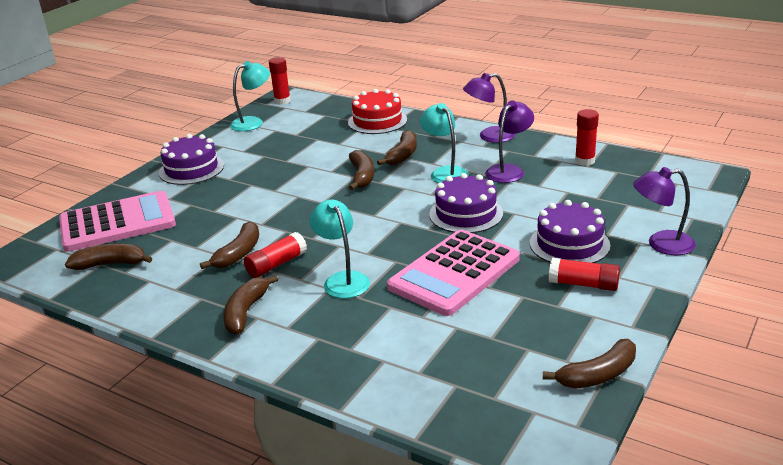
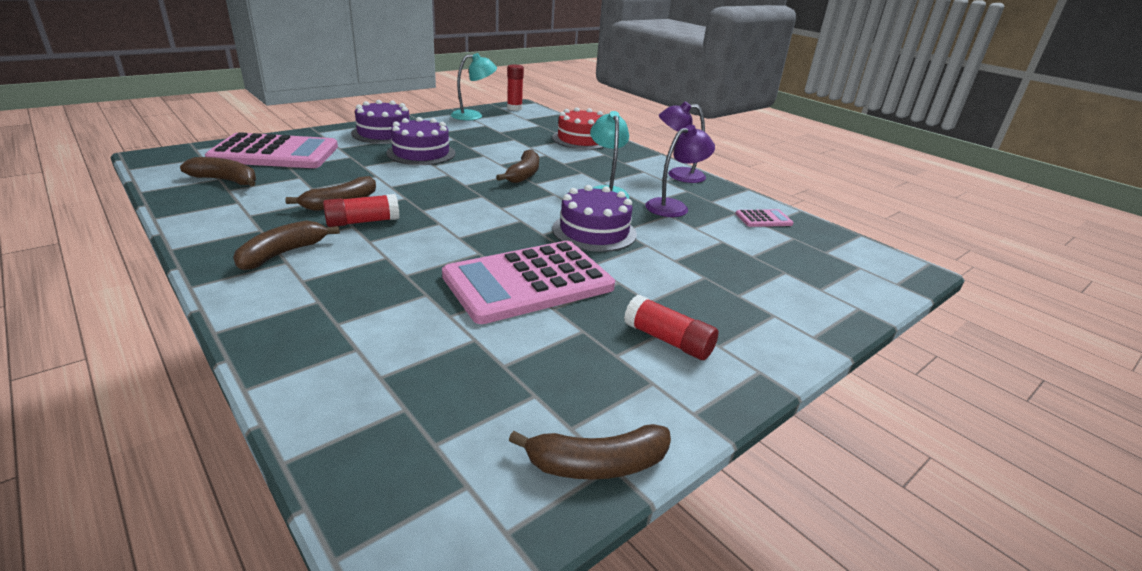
camera: 15 degrees right, 0 degrees up
turquoise lamp [309,200,370,298] -> none
brown banana [377,130,417,165] -> none
purple cake [530,200,610,263] -> purple cake moved to [386,117,455,165]
red glue stick [575,109,599,166] -> pink calculator [735,209,794,227]
purple lamp [633,167,696,255] -> none

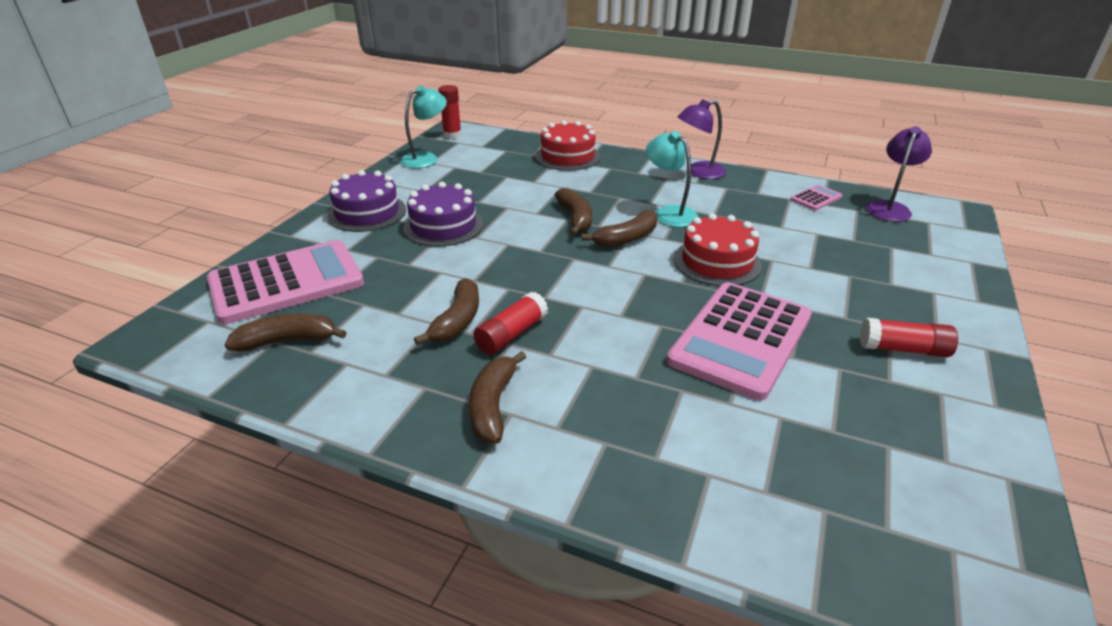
camera: 25 degrees left, 5 degrees up
brown banana [509,424,671,480] -> brown banana moved to [582,210,657,247]
purple cake [552,185,637,252] -> red cake [674,213,762,286]
purple lamp [645,125,715,217] -> purple lamp moved to [866,126,932,222]

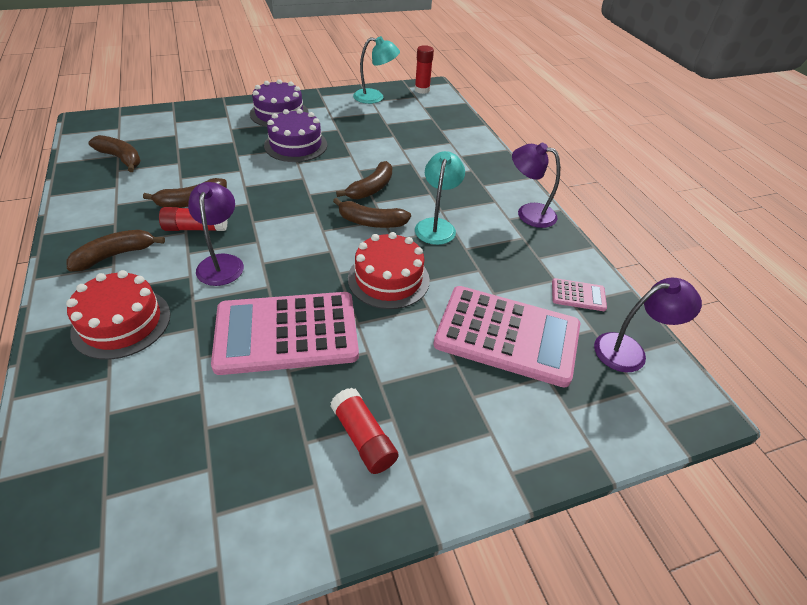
camera: 45 degrees right, 10 degrees up
pink calculator [207,240,364,324] -> pink calculator moved to [433,286,580,388]
red cake [535,120,601,171] -> red cake moved to [66,270,171,360]
none -> purple lamp [188,182,244,286]

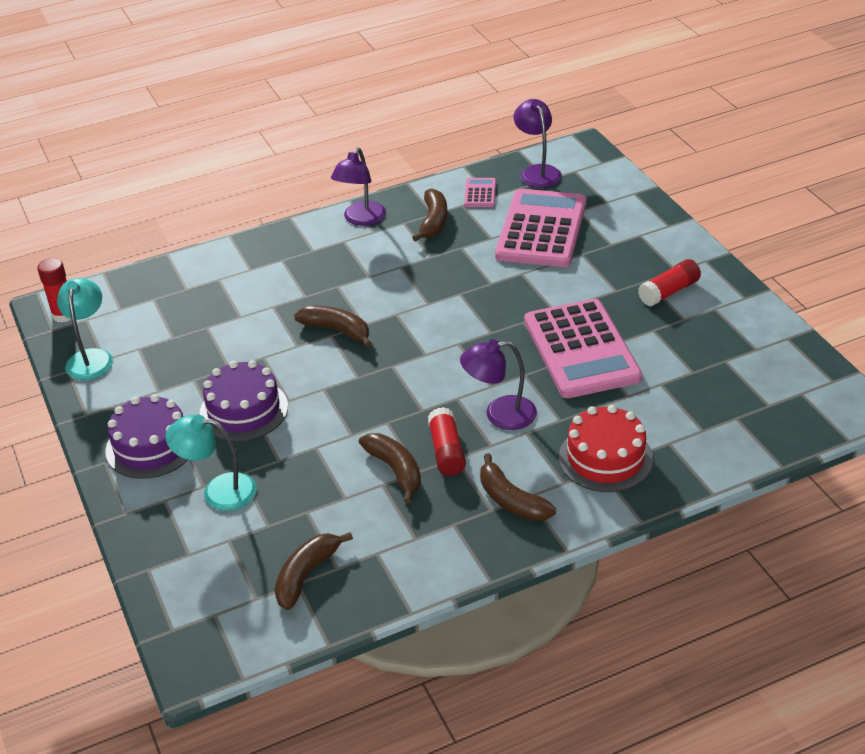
camera: 90 degrees left, 5 degrees down
brown banana [333,198,411,228] -> brown banana moved to [412,188,447,241]
red cake [348,232,430,309] -> none
turquoise lamp [415,151,465,245] -> turquoise lamp moved to [165,414,257,511]

